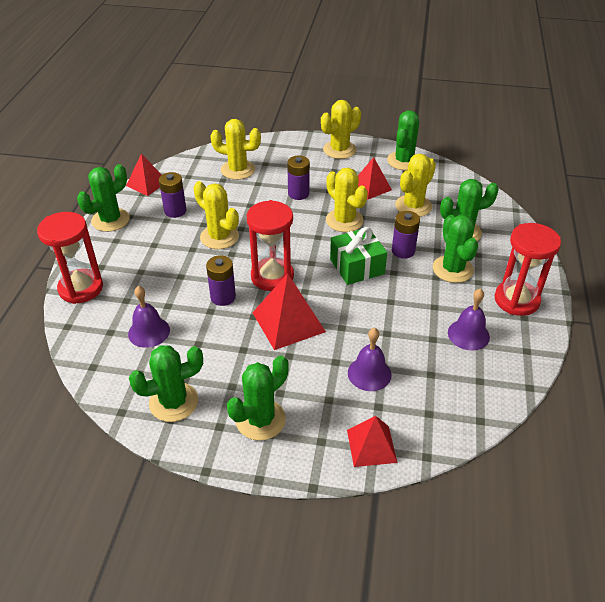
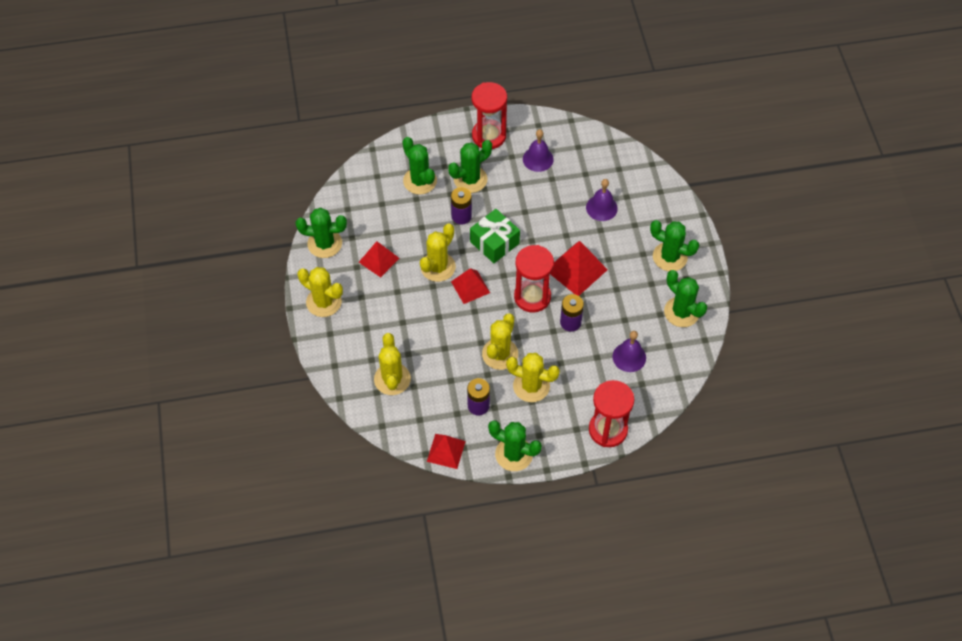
camera: 110 degrees left, 15 degrees up
purple battery [287,156,310,200] -> none
red pyramid [347,416,397,467] -> red pyramid moved to [451,268,490,304]
yellow cactus [395,154,436,217] -> yellow cactus moved to [506,353,560,402]

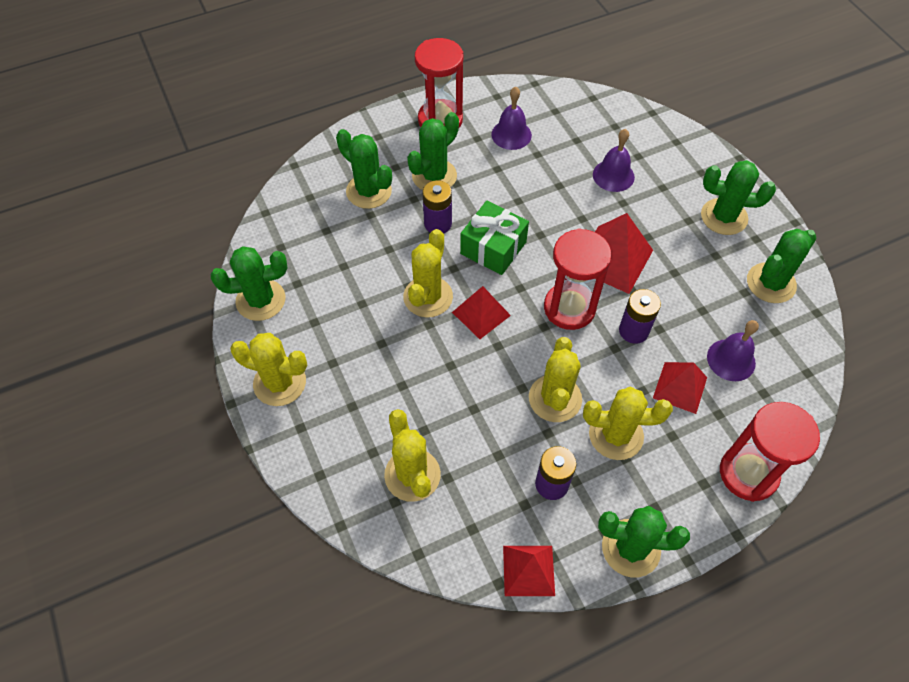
camera: 15 degrees left, 0 degrees up
red pyramid [359,241,399,277] -> red pyramid moved to [653,362,707,414]
green cactus [664,270,707,327] -> green cactus turned 75 degrees counterclockwise [747,229,817,303]

